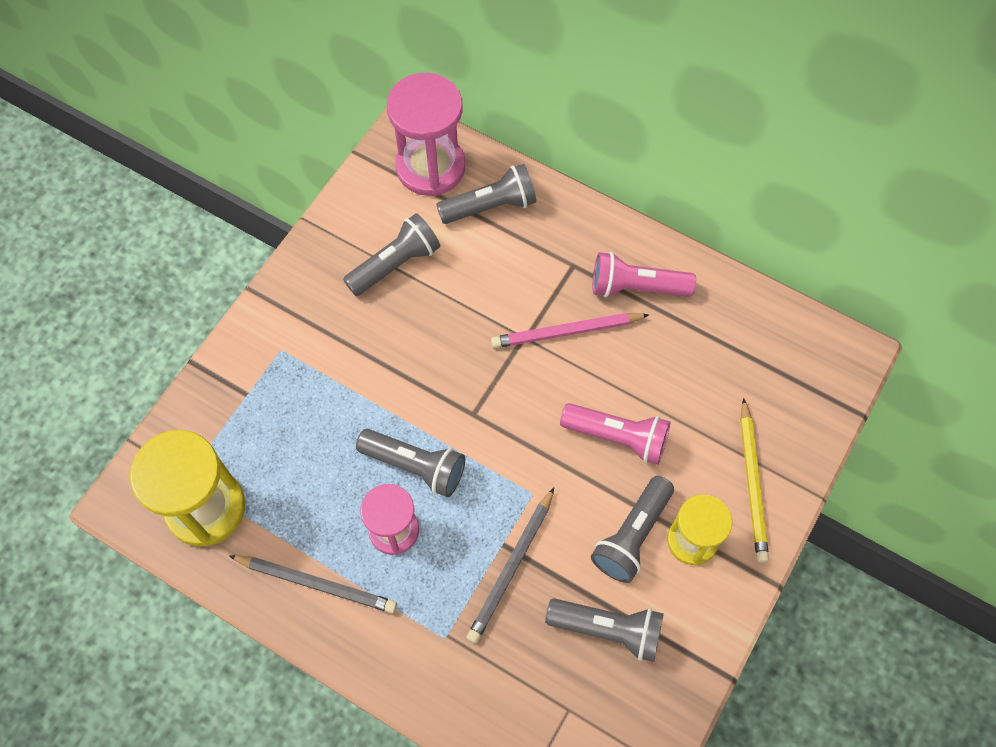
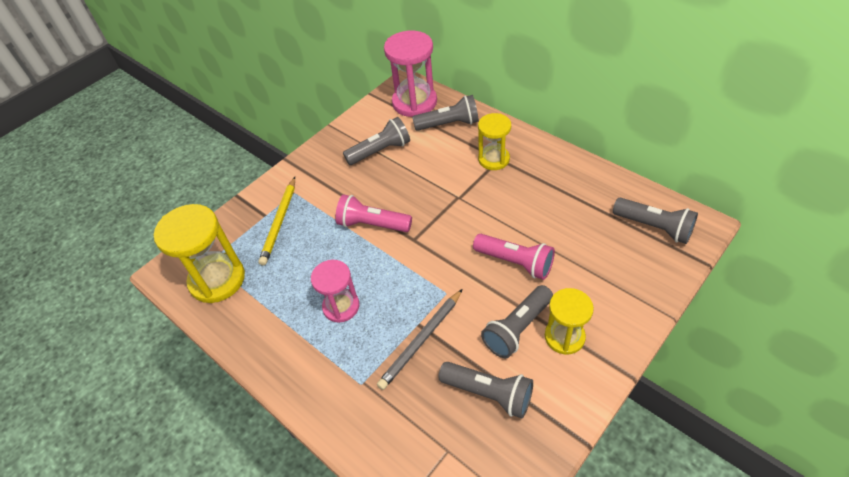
camera: 15 degrees right, 15 degrees down
grey pencil [229,555,397,613] -> none
grey flashlight [356,429,465,497] -> grey flashlight moved to [613,198,698,244]
pink pencil [491,313,649,348] -> none
pink flashlight [592,252,696,298] -> pink flashlight moved to [335,194,412,232]
yellow pencil [740,398,769,563] -> yellow pencil moved to [258,177,295,266]
none -> yellow hourglass [478,113,511,170]

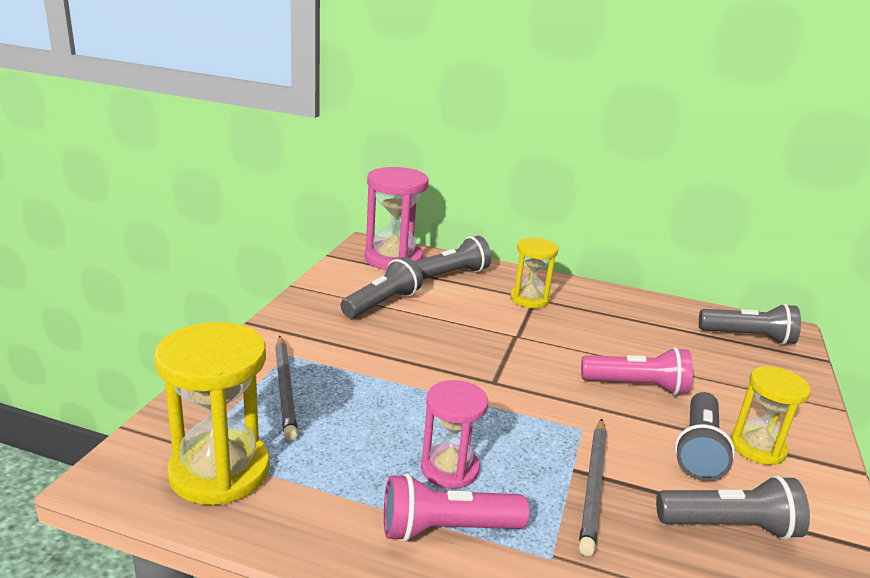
camera: 30 degrees left, 25 degrees down
yellow pencil [258,177,295,266] -> grey pencil [275,336,298,441]
pink flashlight [335,194,412,232] -> pink flashlight moved to [384,473,530,542]

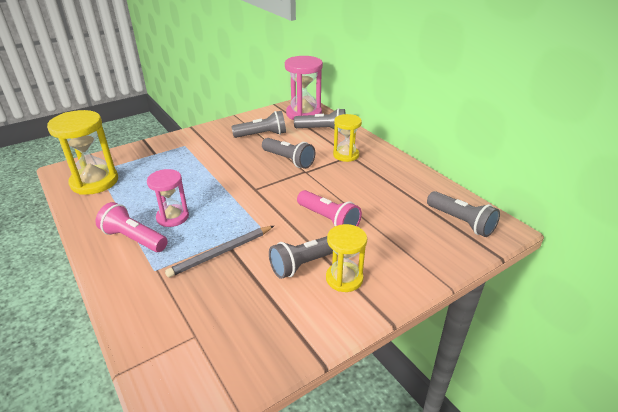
camera: 40 degrees right, 10 degrees up
grey pencil [275,336,298,441] -> none
grey flashlight [656,475,810,540] -> grey flashlight moved to [262,138,315,169]

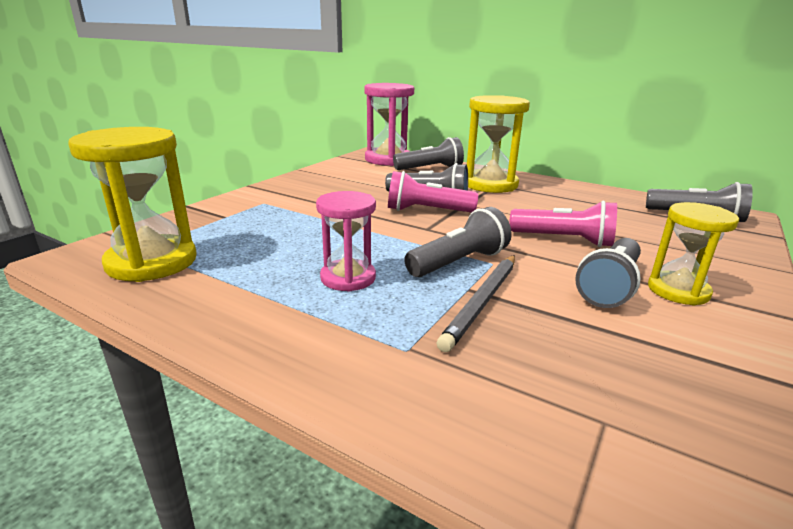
camera: 25 degrees left, 10 degrees down
pink flashlight [95,202,168,252] -> pink flashlight moved to [388,171,478,213]
grey flashlight [231,111,286,138] -> grey flashlight moved to [404,207,512,277]
yellow hourglass [333,114,362,162] -> yellow hourglass [467,95,530,193], size x1.59

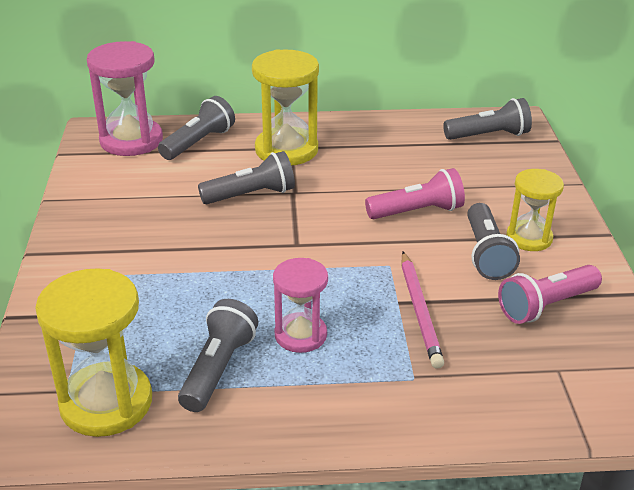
camera: 35 degrees left, 10 degrees up
pink flashlight [388,171,478,213] -> pink flashlight moved to [498,265,602,324]
grey flashlight [404,207,512,277] -> grey flashlight moved to [178,299,258,412]
grey pencil [437,255,515,352] -> pink pencil [402,252,444,369]

